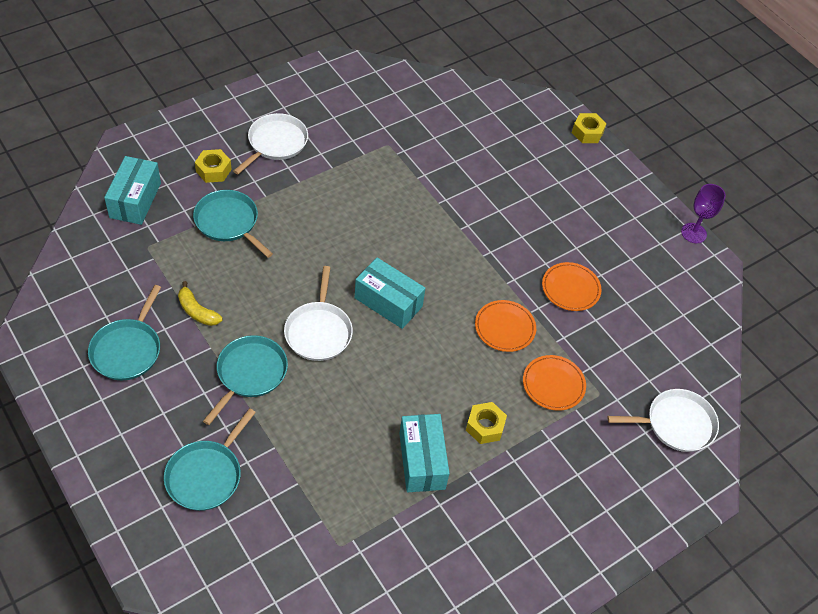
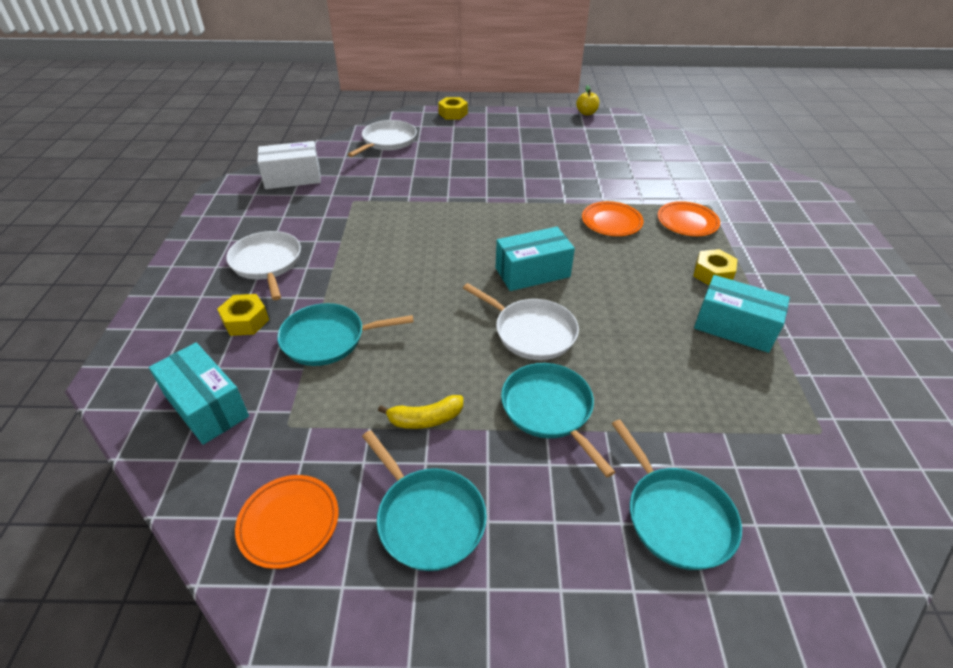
camera: 50 degrees left, 10 degrees down
orange plate [542,262,602,311] -> orange plate moved to [235,475,338,569]
white pan [607,389,719,452] -> white pan moved to [348,120,417,157]
purple goblet [681,184,726,243] -> yellow apple [576,85,599,115]
none -> white box [257,141,321,189]

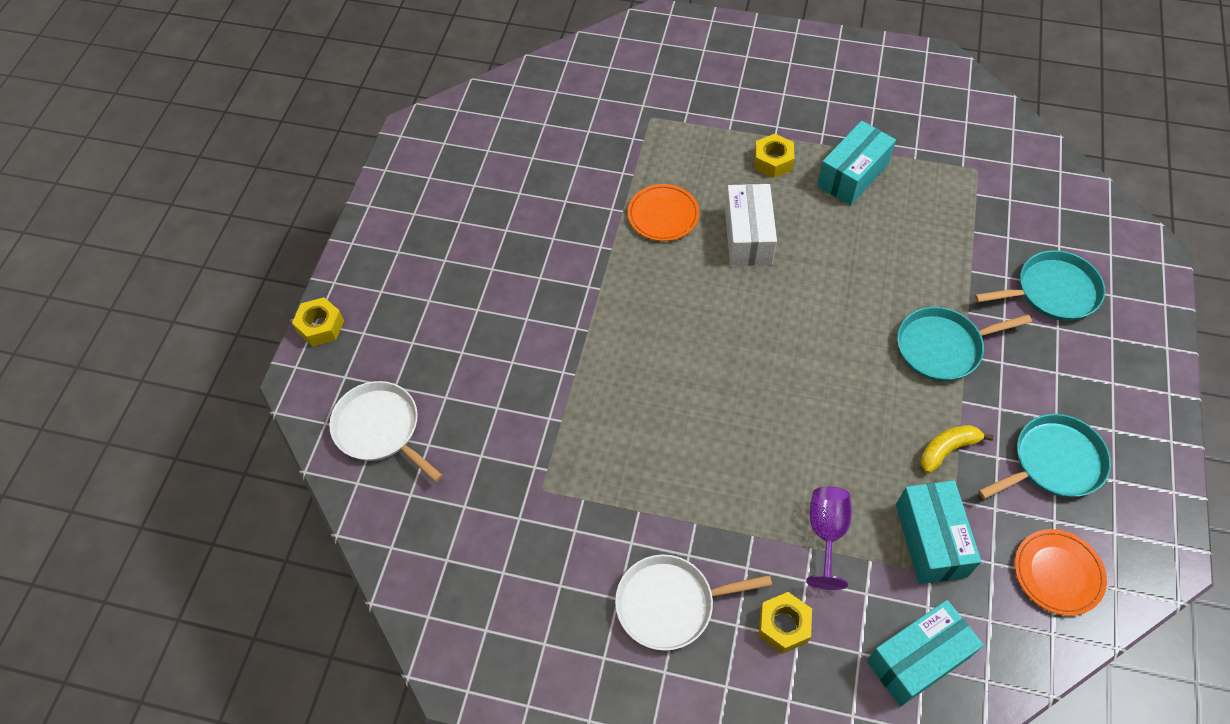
camera: 75 degrees left, 15 degrees up
white box [257,141,321,189] -> white box moved to [725,184,777,266]
turquoise pan [277,303,414,366] -> purple goblet [806,487,852,590]
yellow banana [378,395,463,429] -> yellow banana turned 120 degrees counterclockwise [920,425,993,473]
white pan [463,283,579,360] -> none
turquoise box [496,227,575,291] -> turquoise box moved to [896,480,981,584]
yellow apple [576,85,599,115] -> none
orange plate [658,201,720,236] -> none

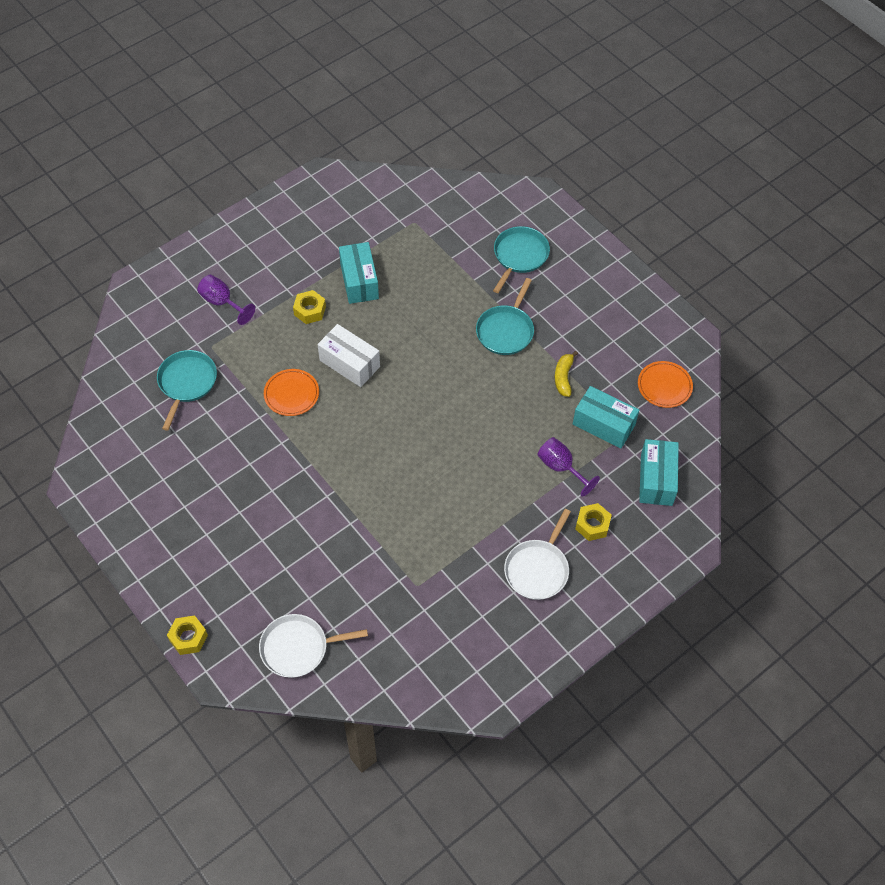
camera: 55 degrees left, 0 degrees up
turquoise pan [978,414,1111,499] -> turquoise pan moved to [157,350,217,431]
none -> purple goblet [197,275,255,325]

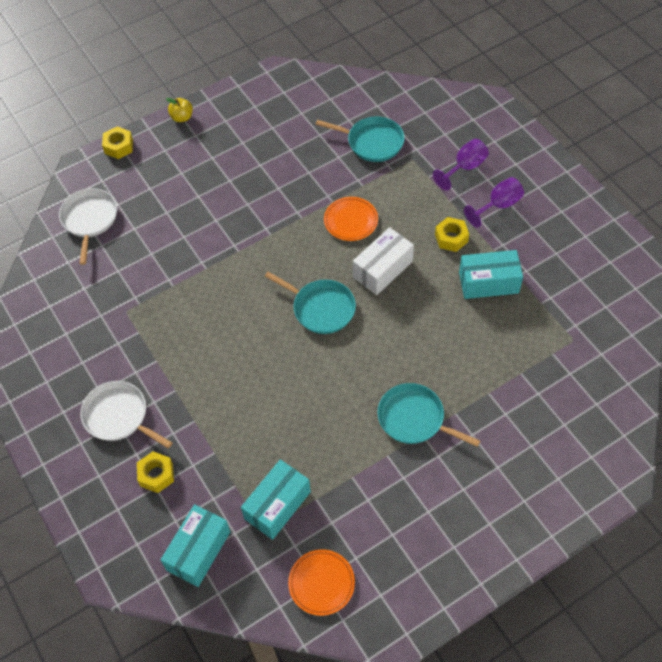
camera: 100 degrees right, 0 degrees up
turquoise pan [493,226,550,293] -> turquoise pan moved to [265,272,356,334]
purple goblet [537,437,600,497] -> purple goblet moved to [464,177,524,228]
yellow banana [555,351,578,397] -> none
turquoise box [639,439,679,506] -> turquoise box turned 75 degrees counterclockwise [161,504,230,587]
none -> yellow apple [166,98,193,122]

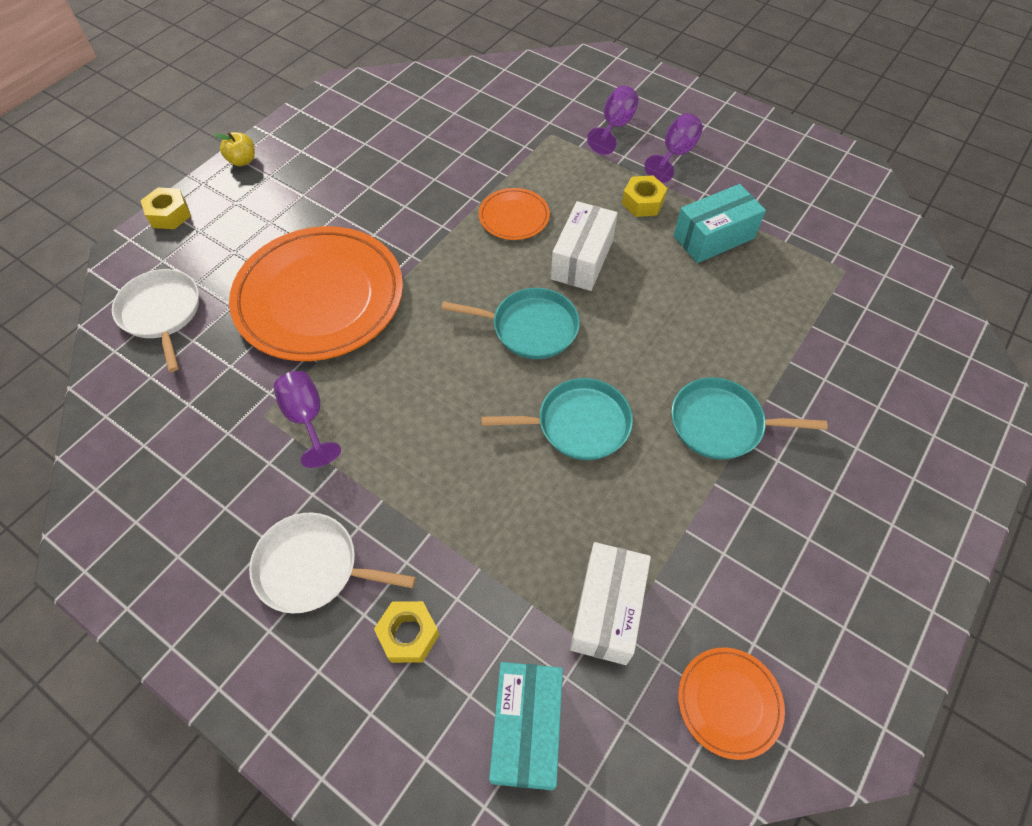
camera: 25 degrees left, 0 degrees up
turquoise box [241,459,311,540] -> white box [570,542,651,665]
turquoise pan [316,117,404,162] -> turquoise pan moved to [481,378,633,460]
none -> orange plate [229,226,403,361]
none -> purple goblet [274,371,341,468]

